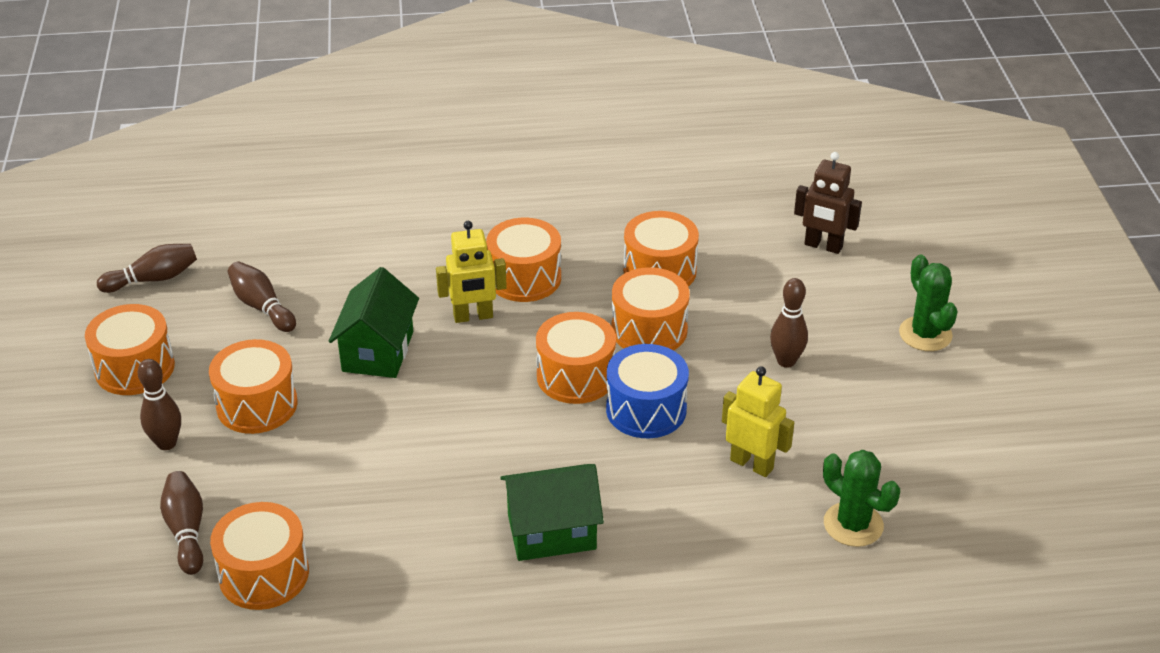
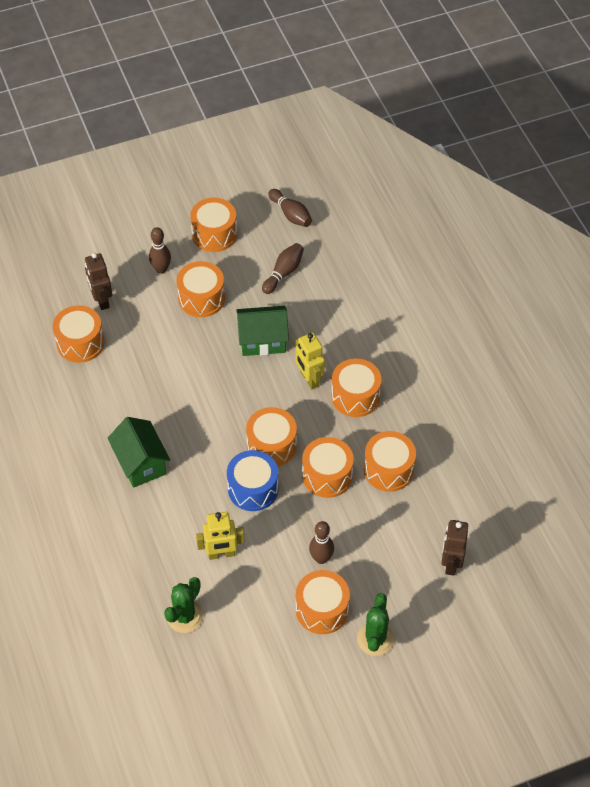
camera: 75 degrees right, 15 degrees up
brown bowling pin [160,471,203,575] -> brown robot [85,253,113,310]
yellow robot [722,366,794,477] -> yellow robot turned 60 degrees clockwise [196,512,245,560]
green cactus [899,254,958,351] -> green cactus turned 45 degrees counterclockwise [357,593,394,656]
none -> orange drum [296,570,350,634]

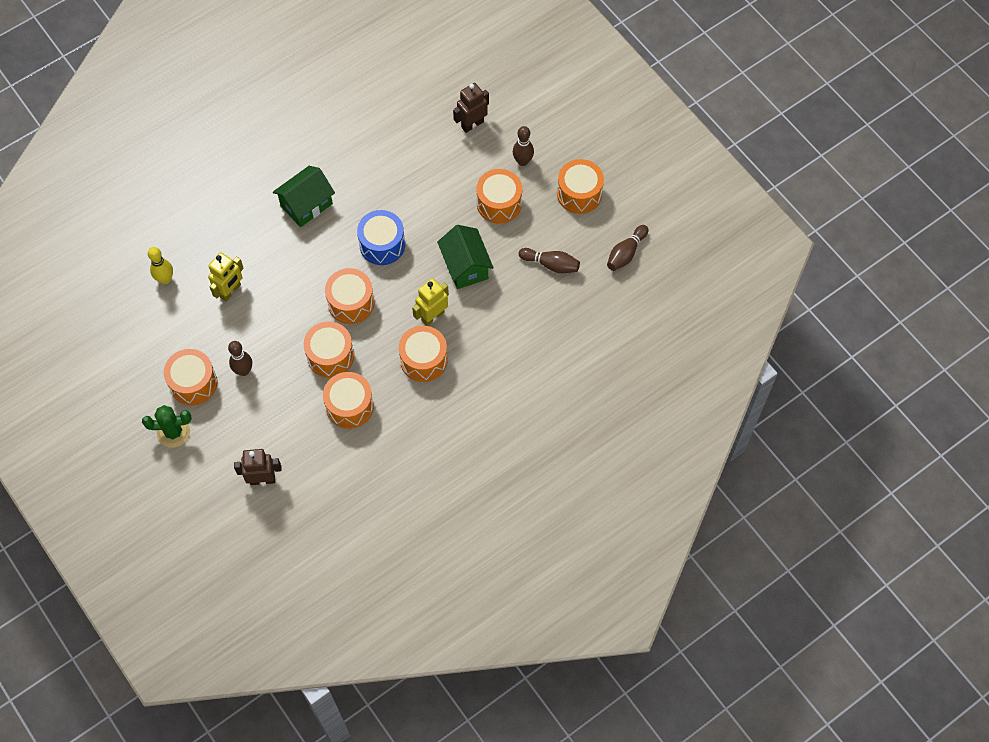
camera: 75 degrees right, 10 degrees up
orange drum [53,305,104,363] -> none
green cactus [164,577,204,633] -> yellow bowling pin [148,247,173,284]
yellow robot [196,512,245,560] -> yellow robot turned 120 degrees counterclockwise [208,252,244,302]
blue drum [227,450,278,511] -> blue drum moved to [357,210,405,265]

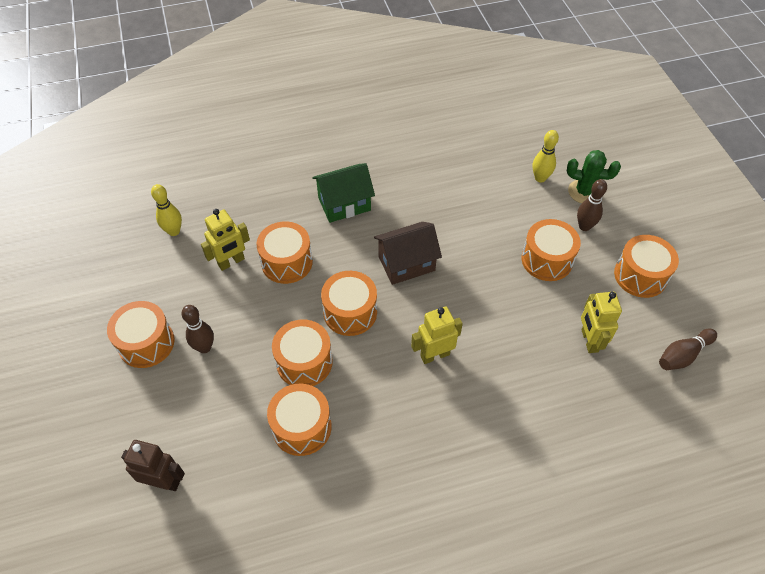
camera: 20 degrees right, 10 degrees down
green cactus [142,405,191,448] -> green cactus moved to [567,150,621,203]
blue drum [357,210,405,265] -> brown house [374,222,442,285]
orange drum [399,326,448,382] -> orange drum moved to [256,221,313,284]
green house [437,225,494,289] -> none
brown robot [453,83,489,133] -> yellow bowling pin [533,130,559,183]
brown bowling pin [519,248,580,273] -> yellow robot [581,292,622,353]

